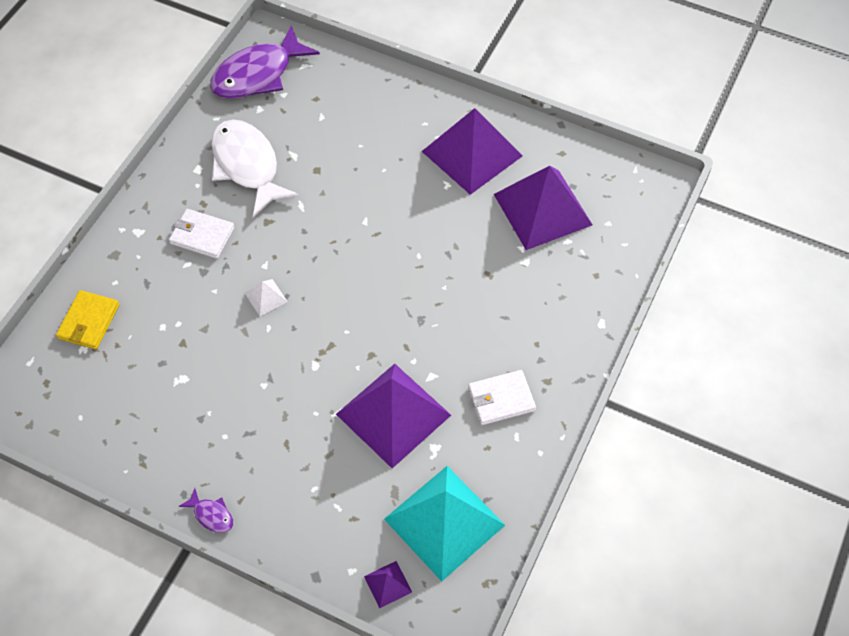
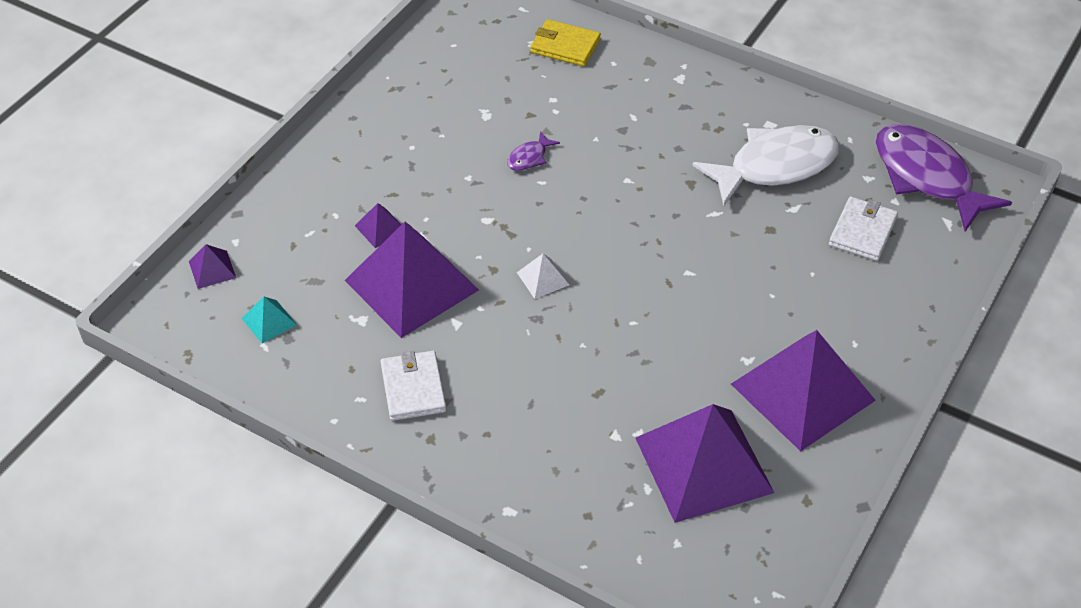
camera: 95 degrees right, 10 degrees down
white wallet [169,209,234,259] -> white wallet moved to [829,197,898,261]
purple fish [179,488,233,533] -> purple fish moved to [507,131,560,171]
white pyramid [245,279,288,316] -> white pyramid moved to [517,254,569,299]
turquoise pyramid [384,466,505,582] -> turquoise pyramid [242,297,297,344], size x0.41
none -> purple pyramid [355,203,401,248]

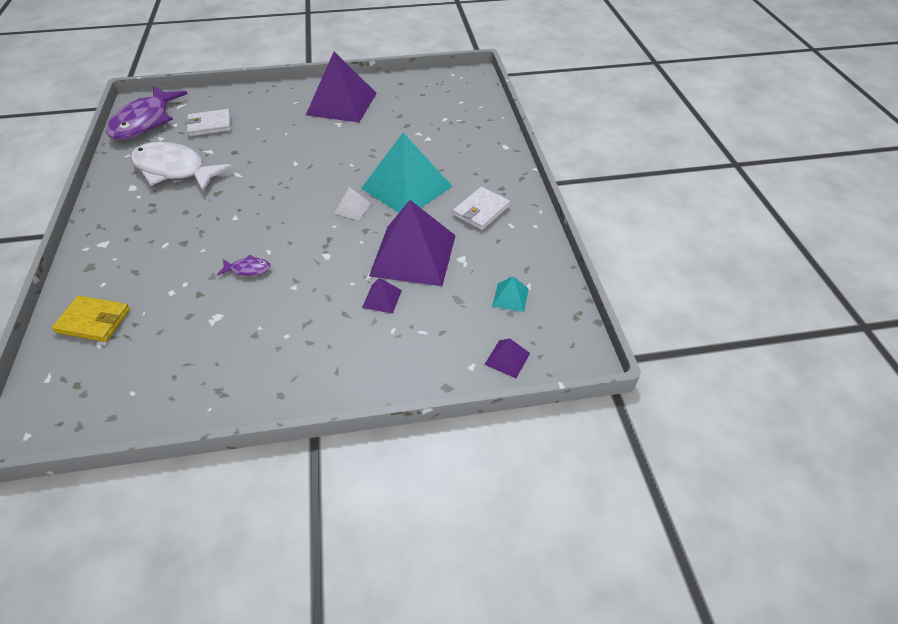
camera: 130 degrees left, 0 degrees up
yellow wallet [530,19,601,66] -> yellow wallet turned 60 degrees counterclockwise [52,296,130,342]
purple pyramid [635,404,774,523] -> none
none -> turquoise pyramid [361,133,452,213]

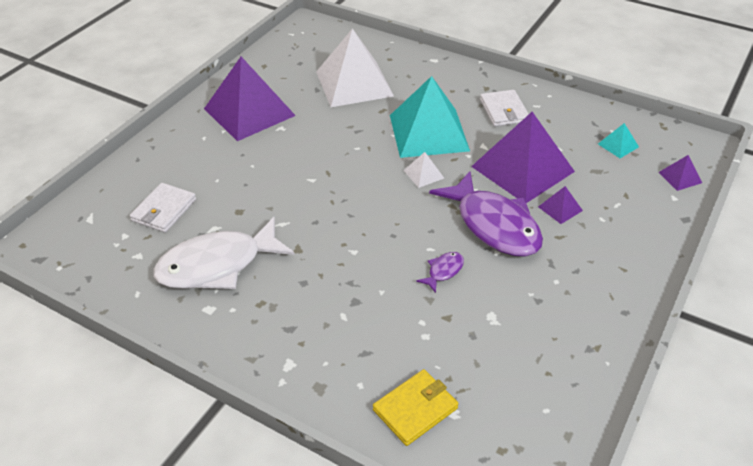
camera: 50 degrees left, 5 degrees down
purple fish [106,86,187,140] -> purple fish moved to [429,171,543,257]
none -> white pyramid [316,28,394,107]

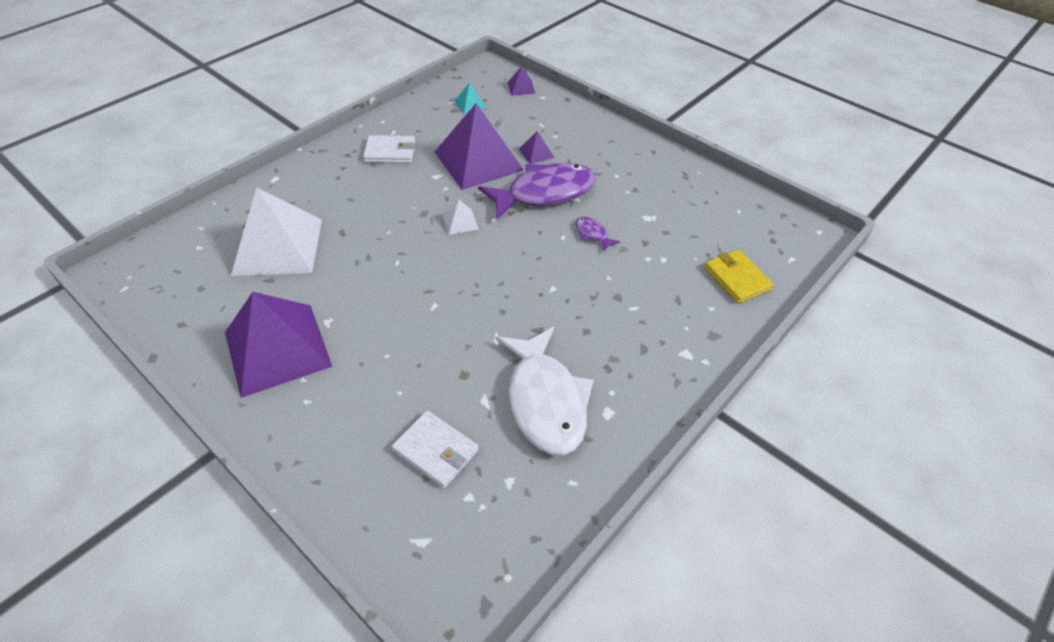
camera: 80 degrees left, 5 degrees up
turquoise pyramid [390,76,470,158] -> none

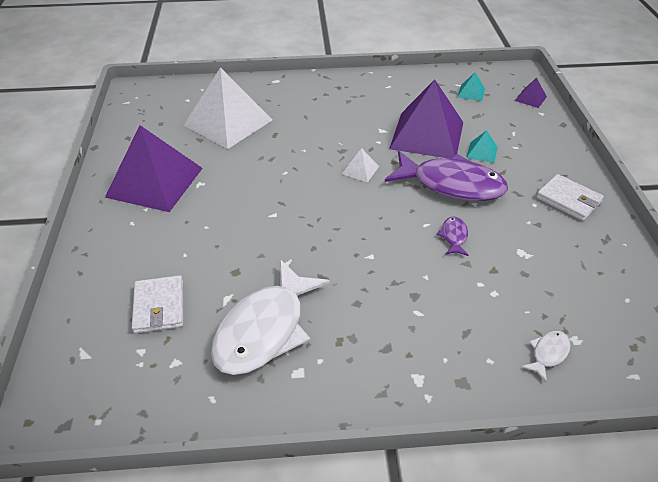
camera: 45 degrees right, 5 degrees down
white wallet [363,135,416,163] -> white wallet moved to [536,174,604,221]
purple pyramid [519,131,555,164] -> turquoise pyramid [466,130,498,163]
yellow wallet [704,250,774,304] -> white fish [521,331,571,383]

